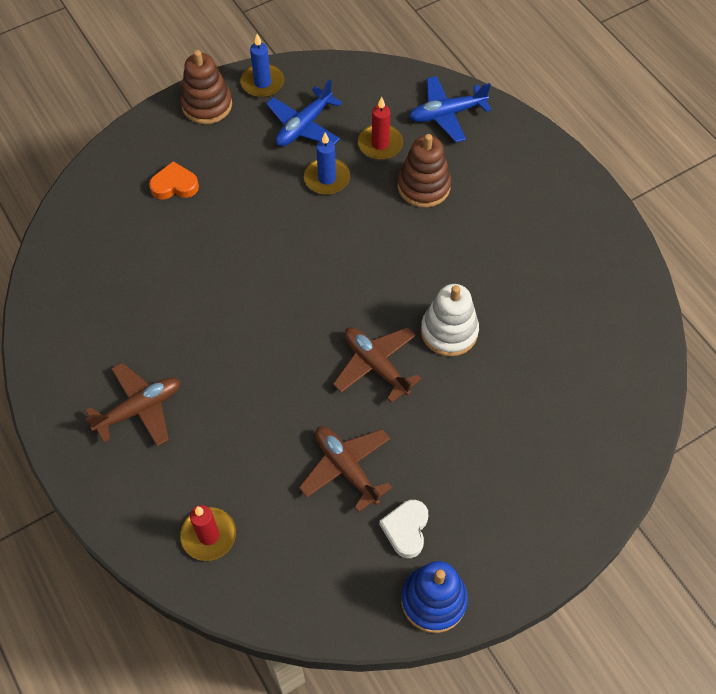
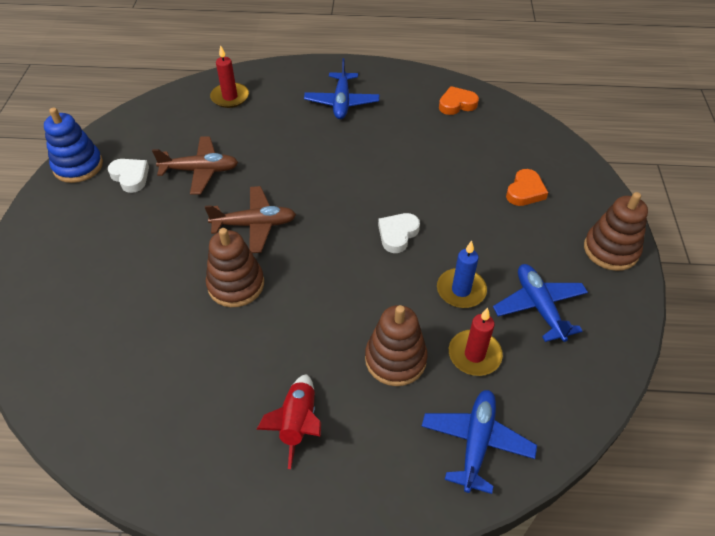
camera: 125 degrees right, 10 degrees down
brown plane [85,363,180,446] -> blue plane [304,58,379,119]
blue candle [241,34,284,98] -> none
white stacking toy [421,284,479,357] -> brown stacking toy [206,228,264,307]
none -> red rocket [256,374,321,469]
none -> white heart [378,213,420,253]
none -> orange heart [439,86,479,115]

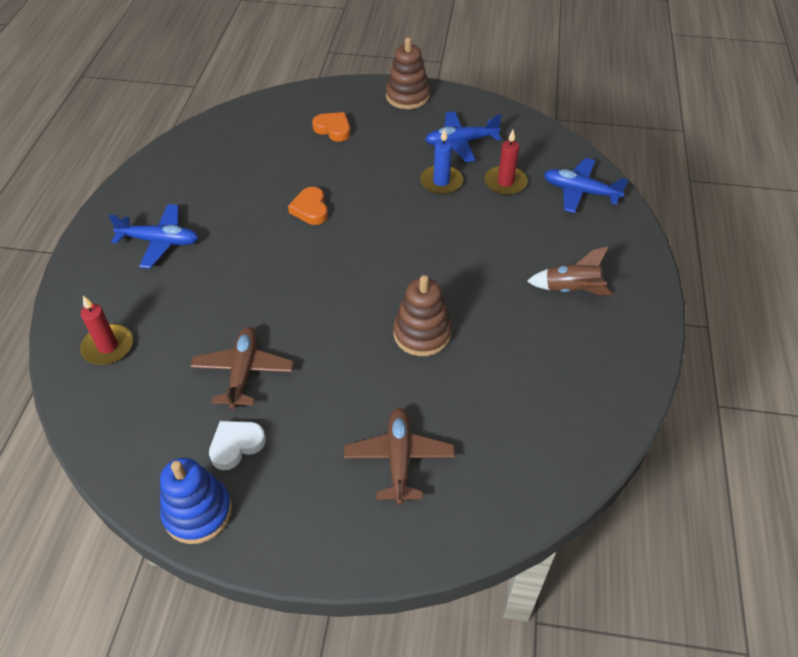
camera: 85 degrees left, 0 degrees up
brown plane [205,186,296,253] -> brown plane moved to [344,408,455,505]
red rocket [256,374,321,469] -> brown rocket [527,247,613,295]
brown stacking toy [365,305,428,386] -> none
white heart [378,213,420,253] -> none
orange heart [439,86,479,115] -> orange heart moved to [288,187,328,225]

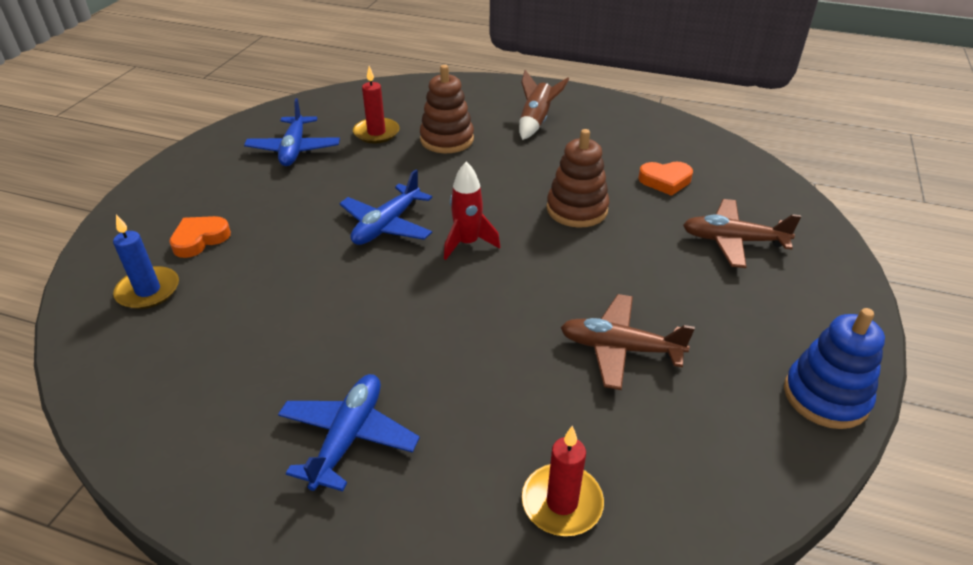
camera: 80 degrees left, 10 degrees down
white heart [209,421,266,470] -> none
orange heart [288,187,328,225] -> orange heart moved to [639,162,693,196]
brown stacking toy [386,37,430,109] -> brown stacking toy moved to [420,65,474,153]
blue candle [420,128,463,195] -> blue candle moved to [113,214,179,309]
blue plane [544,158,629,213] -> blue plane moved to [339,169,432,245]
none -> red rocket [444,162,500,260]

